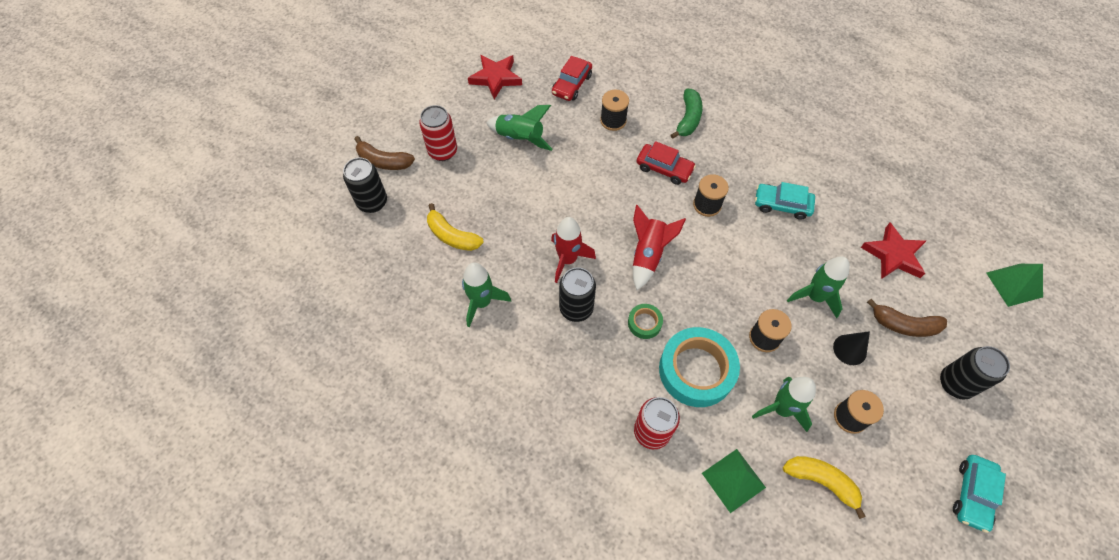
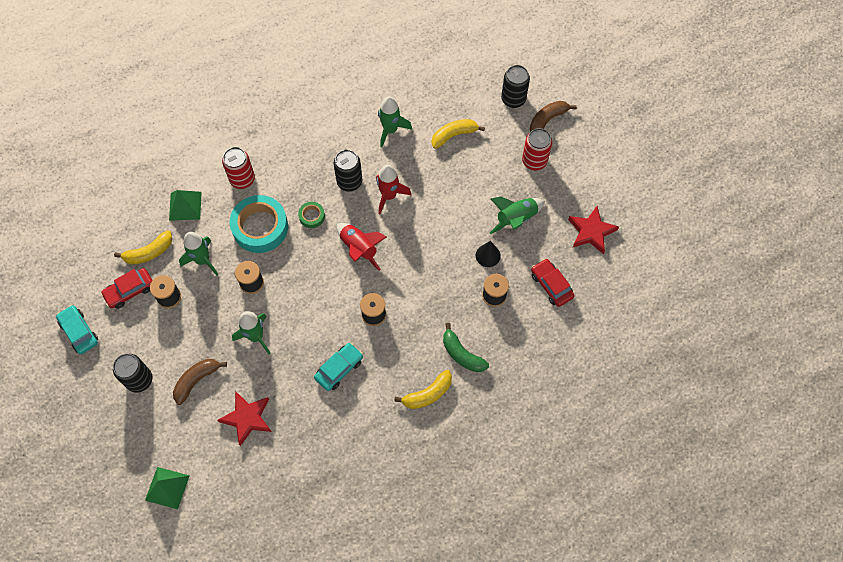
camera: 120 degrees right, 5 degrees up
red car [636,141,696,185] -> red car moved to [101,268,153,309]
black cone [833,331,870,365] -> black cone moved to [476,241,501,267]
none -> yellow banana [394,370,452,409]

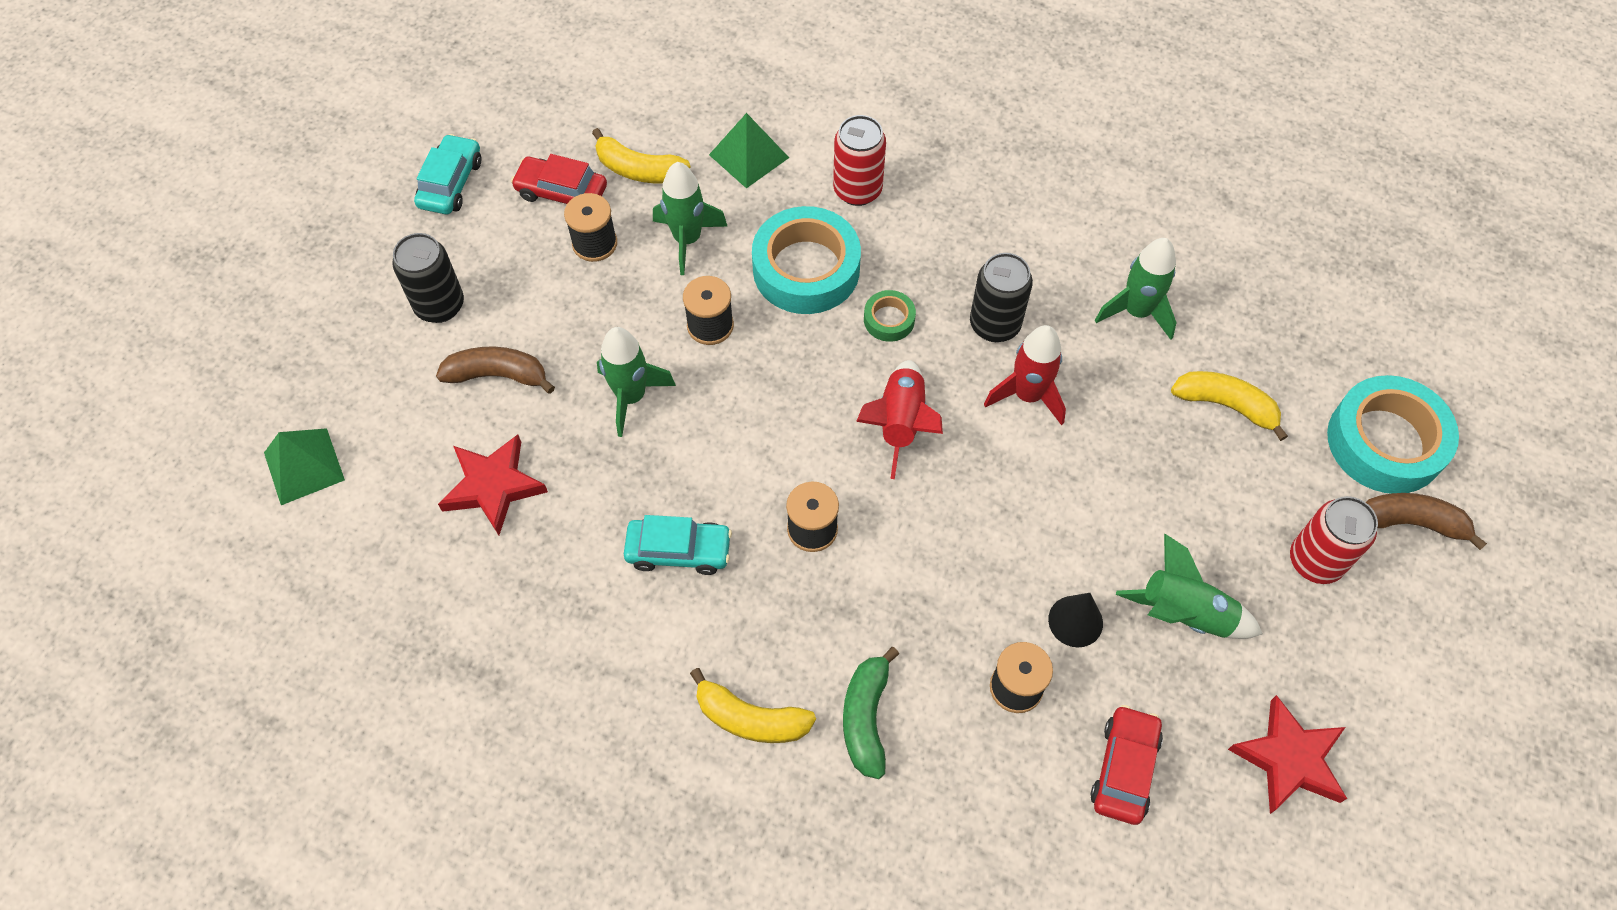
camera: 50 degrees right, 5 degrees down
black can [501,65,530,108] -> turquoise tape [1327,375,1459,494]

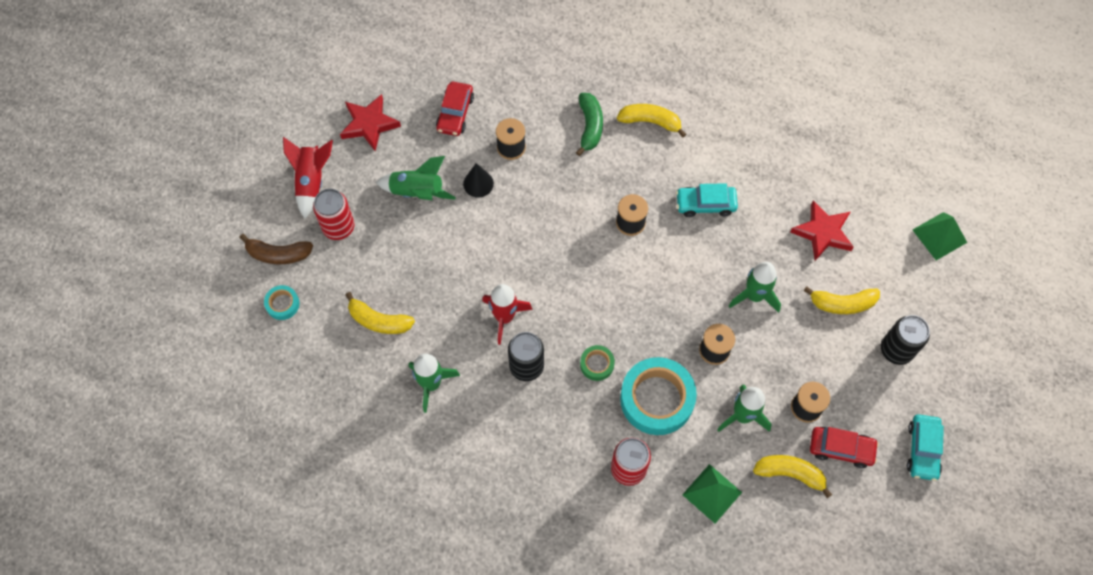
camera: 175 degrees right, 5 degrees up
brown banana [436,347,555,394] -> yellow banana [804,286,880,314]
red rocket [856,360,943,479] -> red rocket moved to [283,137,333,218]
turquoise tape [1327,375,1459,494] -> turquoise tape [264,285,300,320], size x0.47

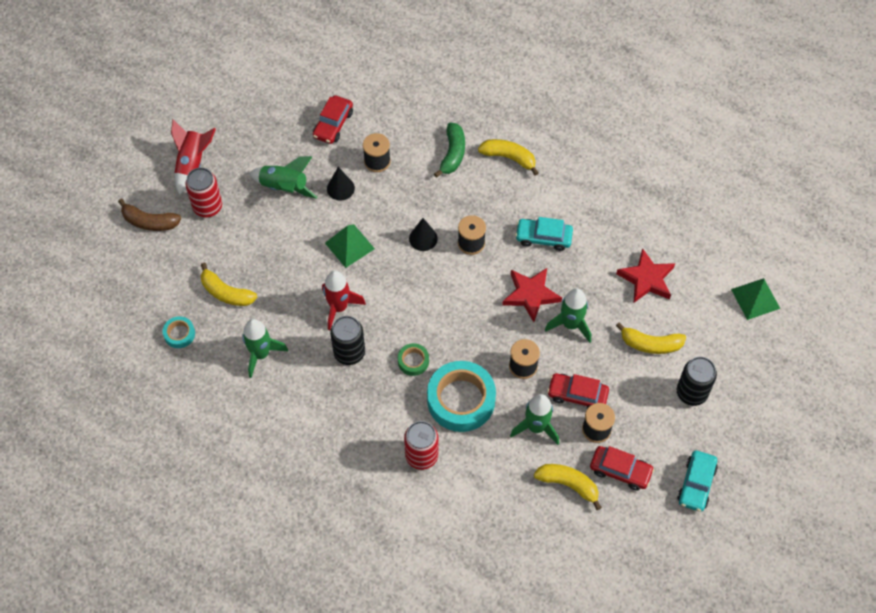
camera: 10 degrees right, 5 degrees down
turquoise tape [264,285,300,320] -> turquoise tape moved to [162,316,195,348]
red star [340,94,401,151] -> red star moved to [502,268,562,322]
green pyramid [682,464,742,523] -> green pyramid moved to [325,224,375,268]
none -> black cone [409,218,438,251]
none -> red car [547,373,609,409]

